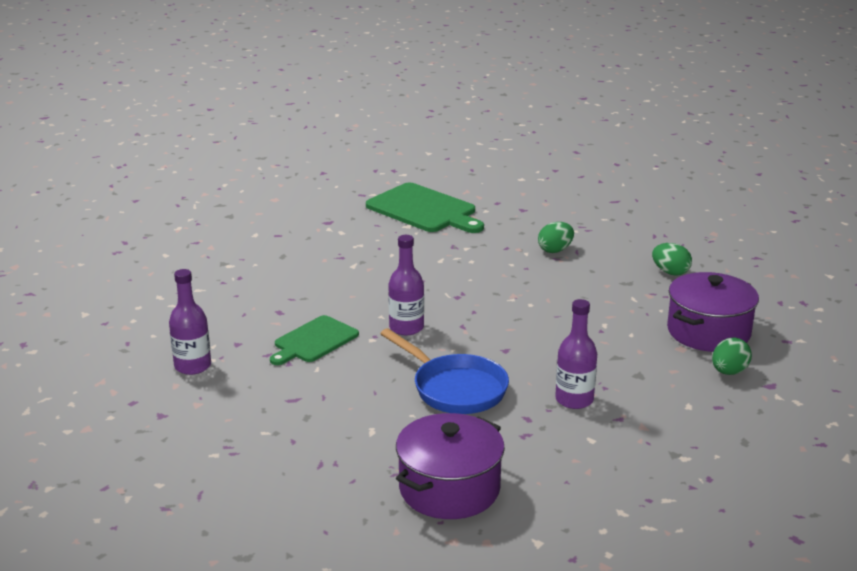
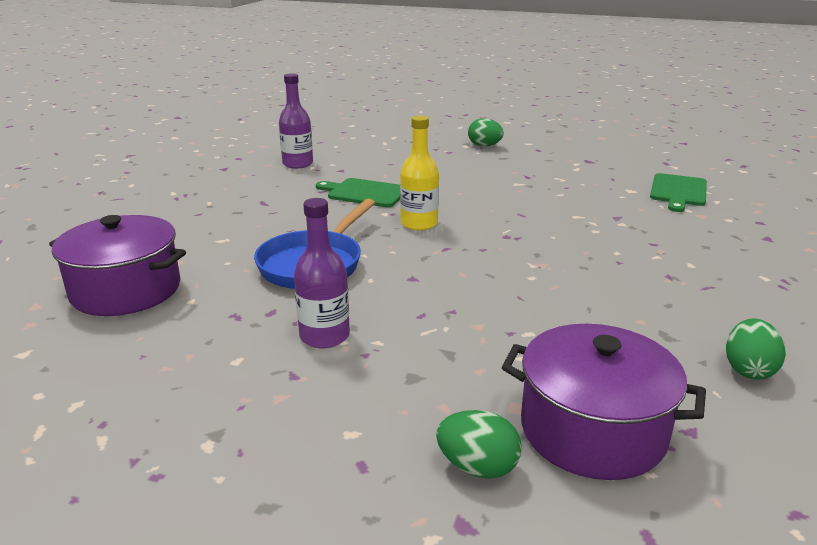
camera: 70 degrees right, 0 degrees up
green cutting board [366,183,484,233] -> green cutting board [650,173,707,212], size x0.63
purple bottle [388,235,424,335] -> yellow bottle [400,115,439,230]
green egg [538,222,574,253] -> green egg moved to [468,118,504,147]

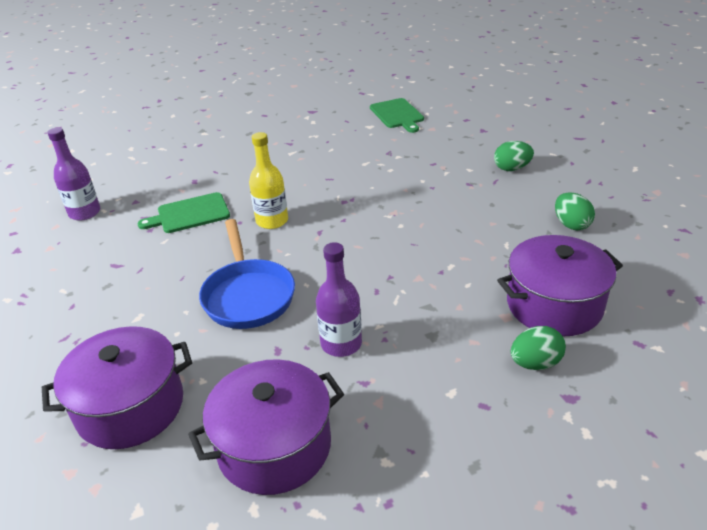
camera: 40 degrees left, 10 degrees up
green egg [468,118,504,147] -> green egg moved to [494,141,534,171]
none -> purple pot [188,359,344,495]

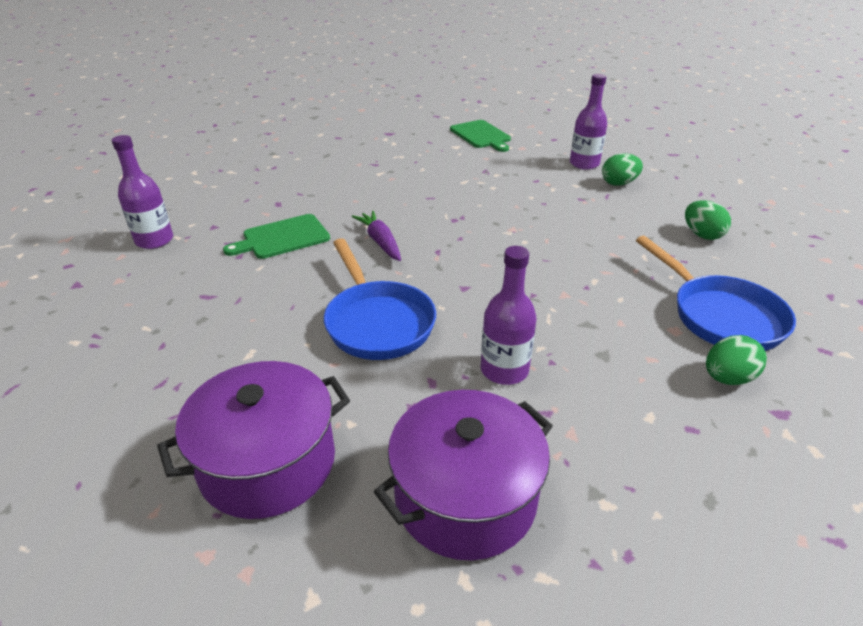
camera: 10 degrees left, 0 degrees up
yellow bottle [249,132,288,229] -> purple carrot [352,211,401,261]
purple pot [497,235,623,336] -> blue pan [636,236,796,351]
none -> purple bottle [570,74,607,170]

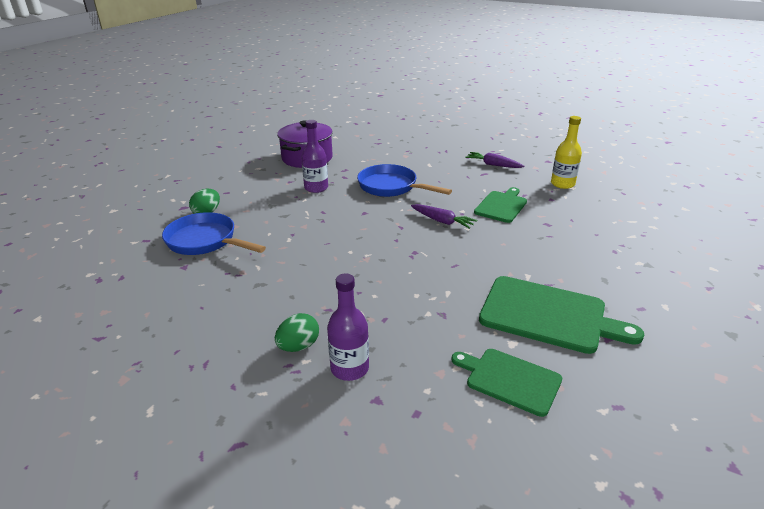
camera: 150 degrees right, 5 degrees down
purple bottle [112,135,173,249] -> yellow bottle [551,116,582,189]
purple pot [157,361,350,519] -> none
green egg [685,200,731,240] -> none
none -> purple carrot [465,152,524,168]
none -> green cutting board [479,276,644,354]

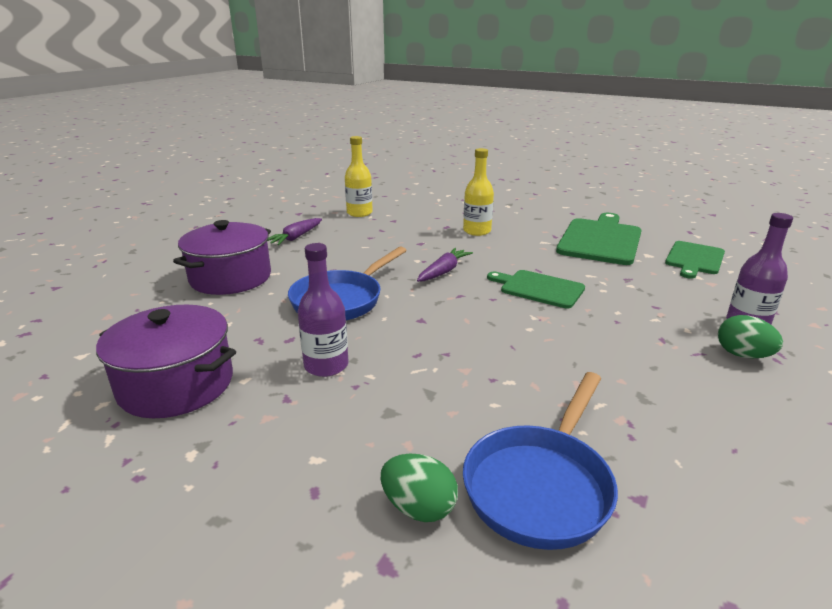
camera: 90 degrees left, 5 degrees down
green cutting board [474,187,527,223] -> green cutting board moved to [487,270,585,309]
none -> purple pot [173,220,271,295]
none -> yellow bottle [463,148,494,236]

